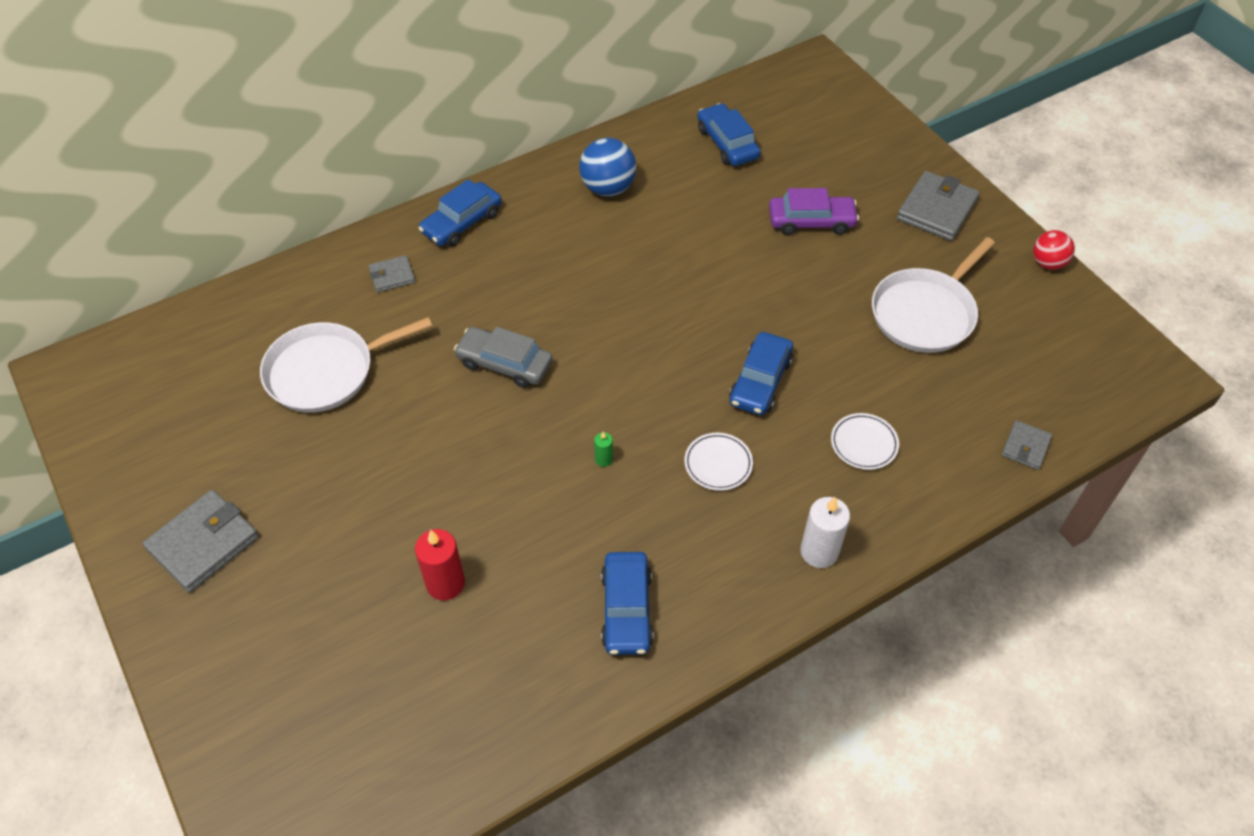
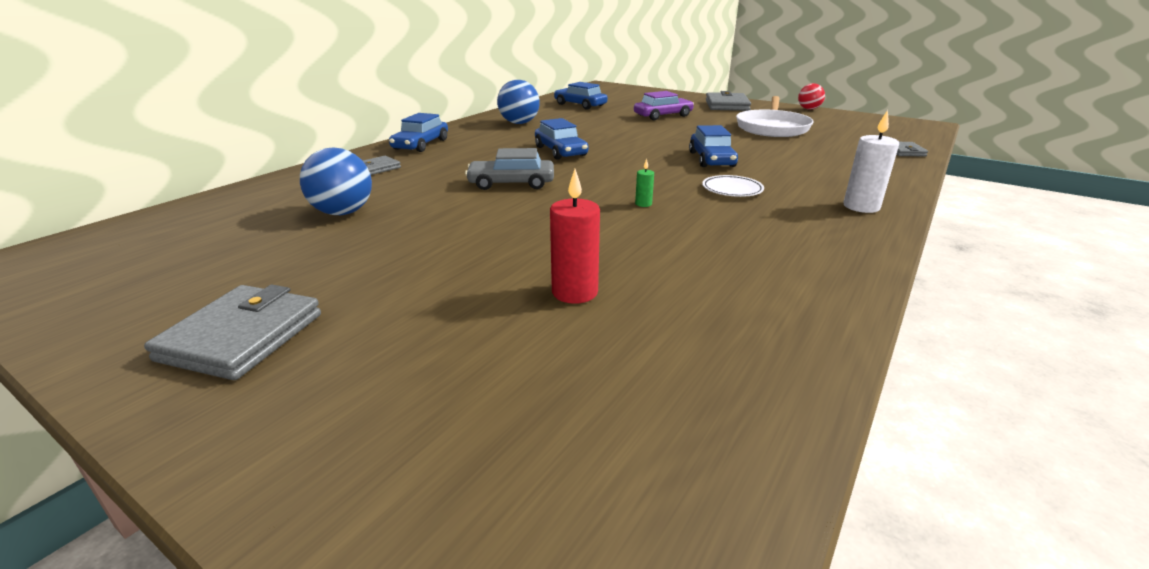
camera: 25 degrees left, 25 degrees down
white pan [260,317,432,413] -> blue ball [300,147,372,215]
blue car [601,552,654,655] -> blue car moved to [535,118,589,160]
white plate [831,413,899,470] -> none

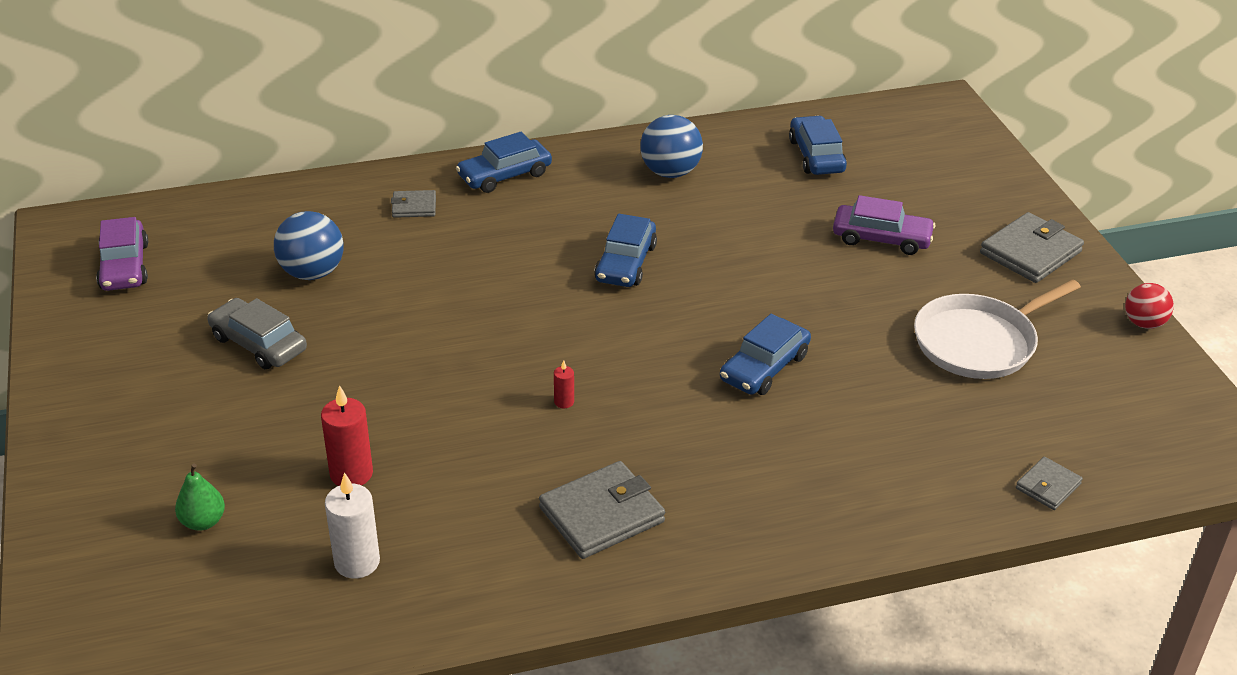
camera: 40 degrees right, 10 degrees up
grey wallet [144,285,321,380] -> grey wallet moved to [539,461,665,559]
grey car [465,148,554,190] -> grey car moved to [207,298,307,369]
green candle [635,159,654,207] -> red candle [554,360,574,408]
white plate [702,175,764,197] -> none
white candle [843,110,899,213] -> white candle moved to [325,472,380,579]
none -> purple car [96,217,148,291]
none -> green pear [175,464,225,531]

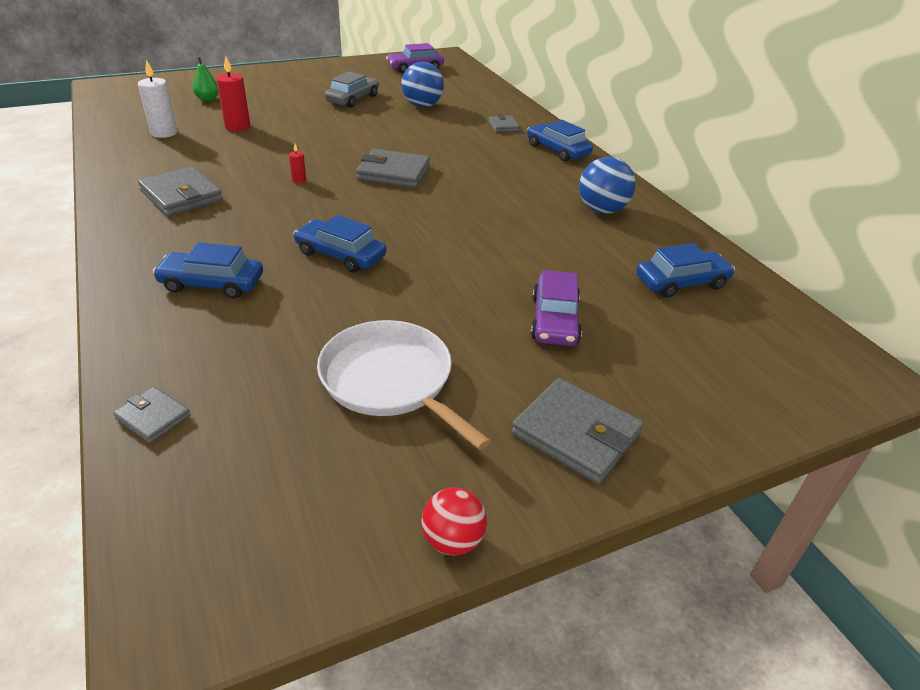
camera: 80 degrees right, 0 degrees up
blue car [594,214,657,287] -> blue car moved to [153,242,263,299]
none -> grey wallet [356,149,430,188]

